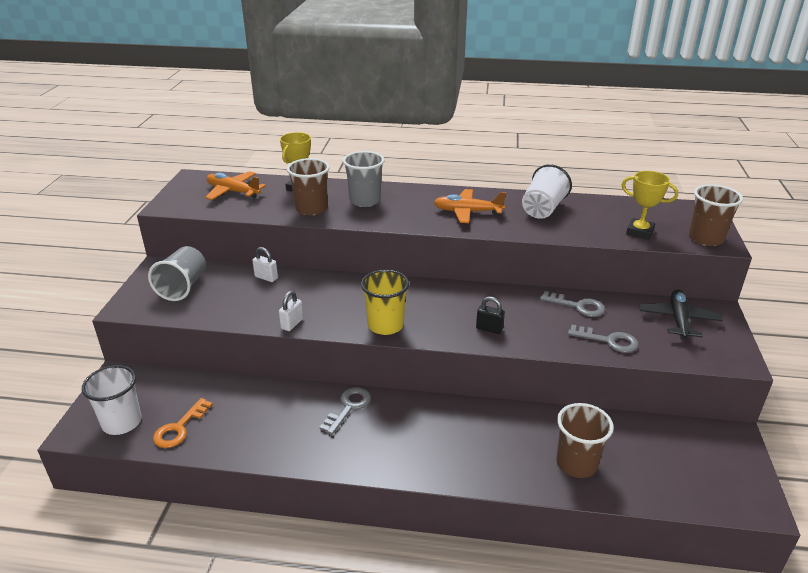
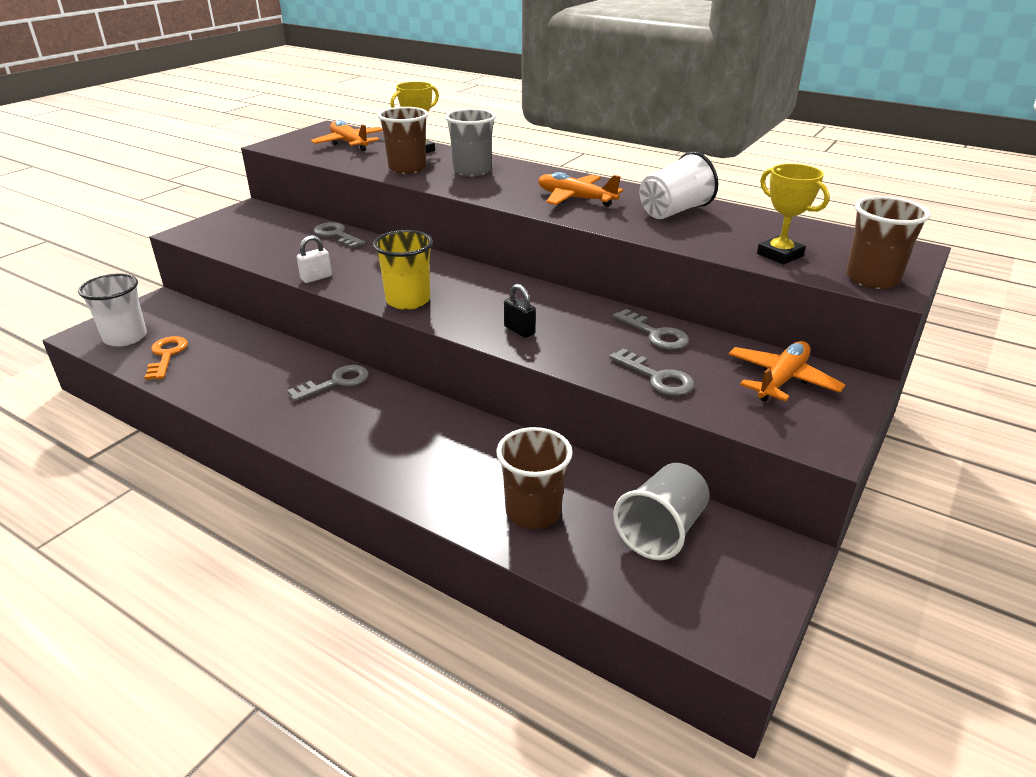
camera: 25 degrees right, 0 degrees up
grey cup [148,246,206,301] -> grey cup moved to [613,463,709,560]
orange key [153,398,213,448] -> orange key turned 120 degrees clockwise [145,336,188,380]
white padlock [252,247,278,282] -> grey key [314,222,365,248]
black plane [639,289,723,340] -> orange plane [728,341,845,402]

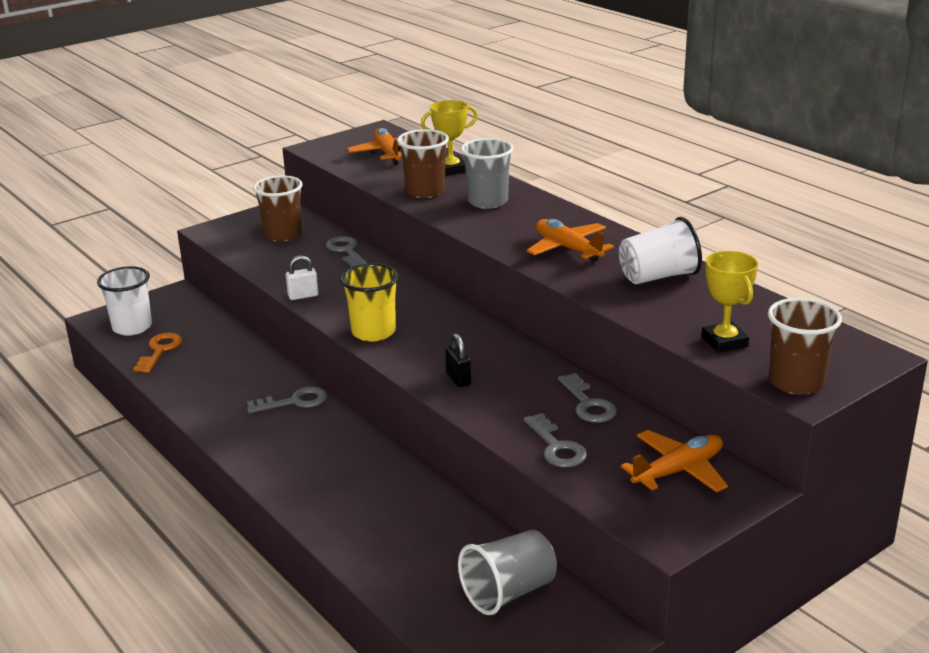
camera: 20 degrees right, 5 degrees down
brown cup [496,427,573,529] -> brown cup moved to [253,175,303,242]

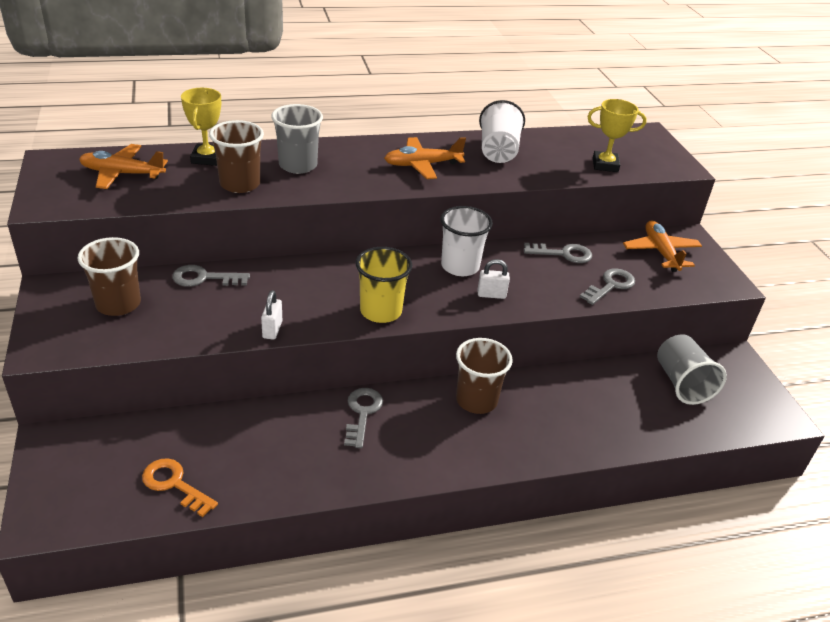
camera: 70 degrees left, 10 degrees up
white cup [97,266,152,336] -> white cup moved to [441,206,493,276]
black padlock [445,333,471,387] -> white padlock [478,259,510,299]
grey key [524,413,587,468] -> grey key turned 45 degrees counterclockwise [580,268,635,305]
brown cup [768,298,842,395] -> brown cup moved to [456,338,513,414]

